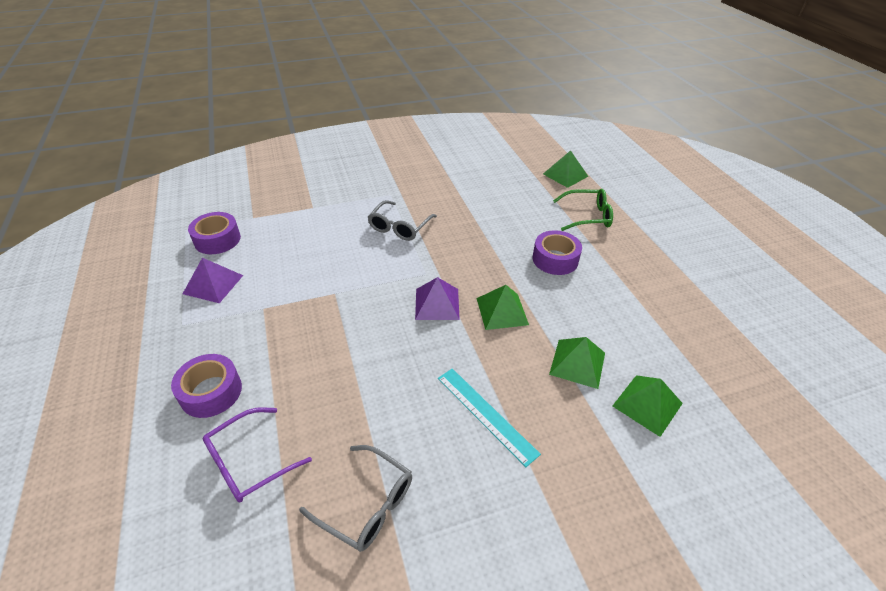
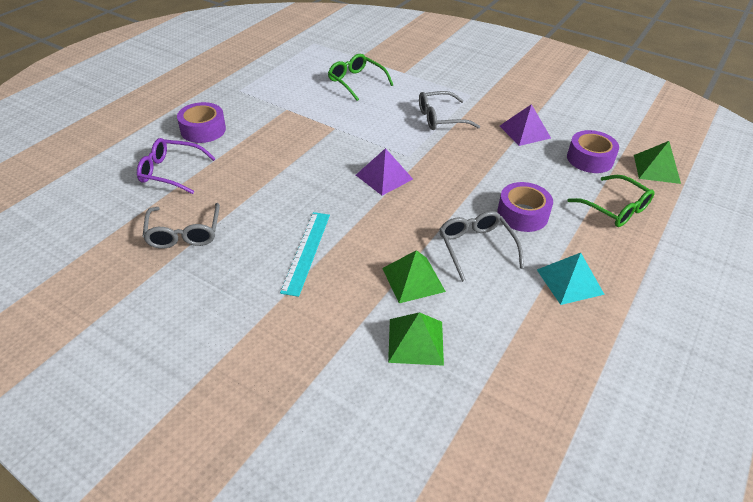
camera: 50 degrees right, 0 degrees up
purple pyramid [183,258,243,303] -> purple pyramid moved to [500,104,551,146]
purple tape [188,212,241,254] -> purple tape moved to [567,130,619,173]
green pyramid [476,285,529,330] -> none
none -> green glasses [328,54,393,101]
none -> grey glasses [439,211,524,282]
none -> turquoise pyramid [537,253,605,305]

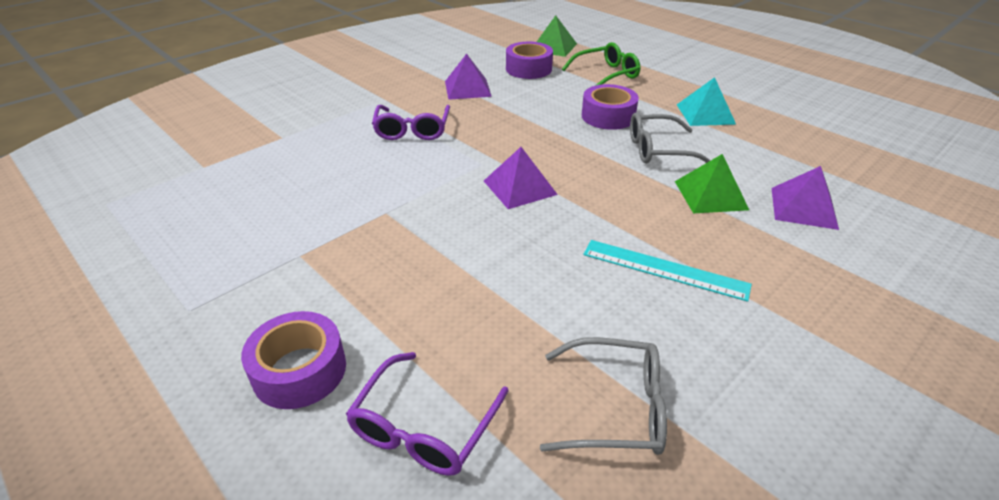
camera: 75 degrees left, 5 degrees down
green glasses [328,54,393,101] -> none
green pyramid [388,312,444,366] -> purple pyramid [771,166,839,230]
grey glasses [419,91,480,130] -> purple glasses [372,105,450,140]

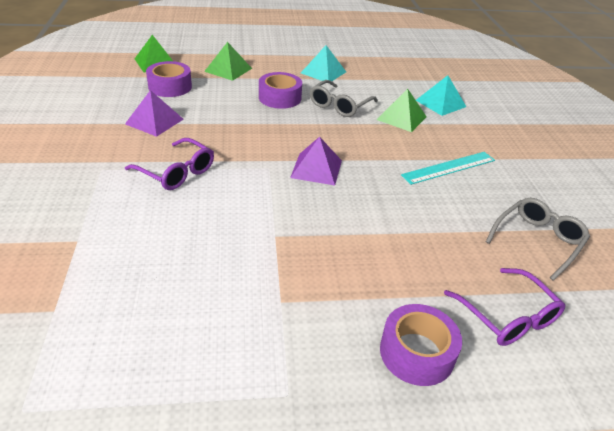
camera: 55 degrees left, 0 degrees up
green glasses [562,42,640,86] -> green pyramid [204,42,252,81]
purple pyramid [771,166,839,230] -> turquoise pyramid [416,75,466,116]

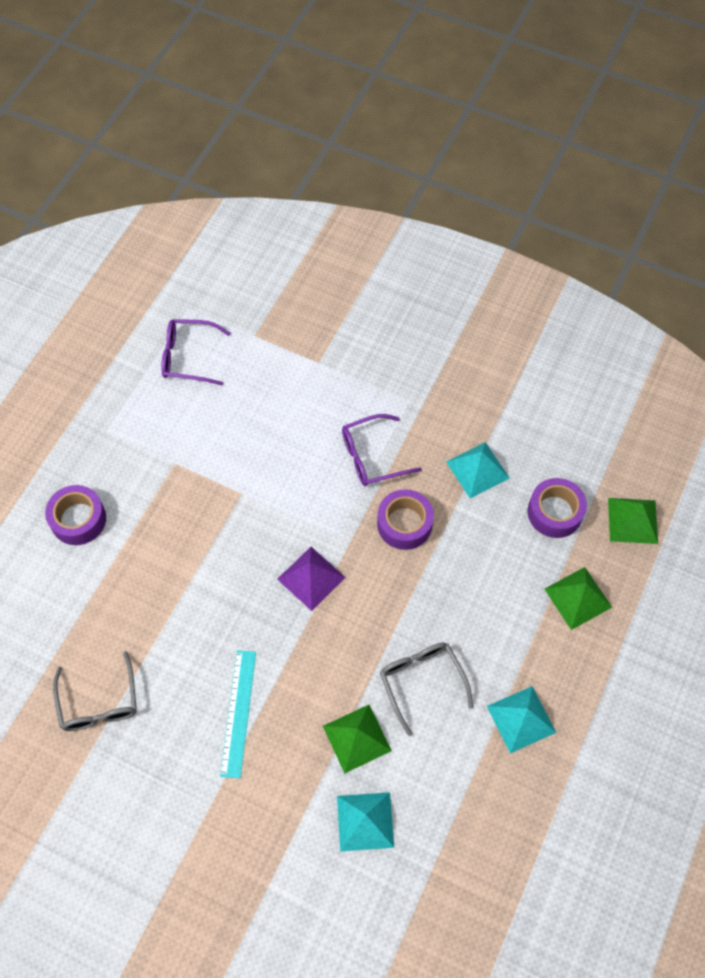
camera: 125 degrees right, 25 degrees up
purple pyramid [125,90,184,137] -> turquoise pyramid [446,442,510,499]
purple tape [259,72,302,109] -> purple tape moved to [377,489,434,550]
purple glasses [444,268,566,346] -> purple glasses moved to [161,319,231,385]

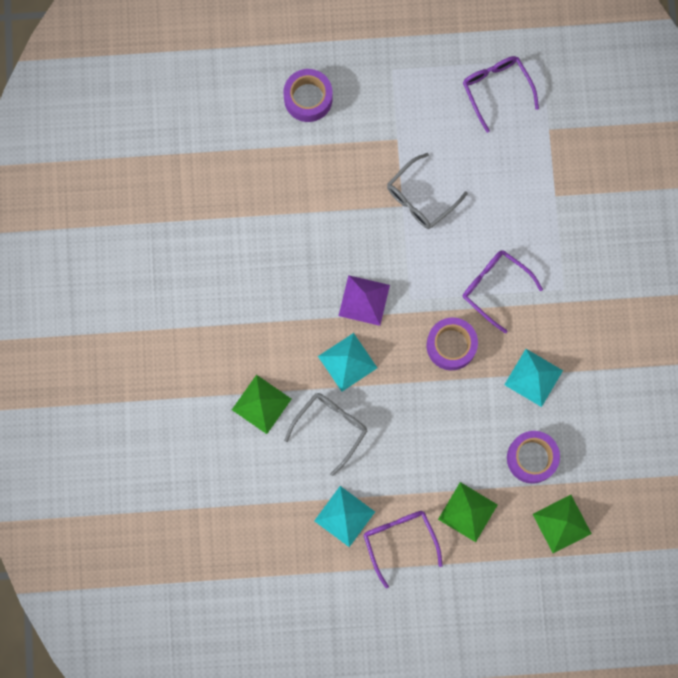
camera: 60 degrees right, 15 degrees up
grey glasses [53,651,137,731] -> grey glasses moved to [387,153,468,229]
turquoise ruler [220,650,256,778] -> none
turquoise pyramid [337,792,394,851] -> turquoise pyramid moved to [318,333,377,391]
none -> purple glasses [363,511,443,589]

